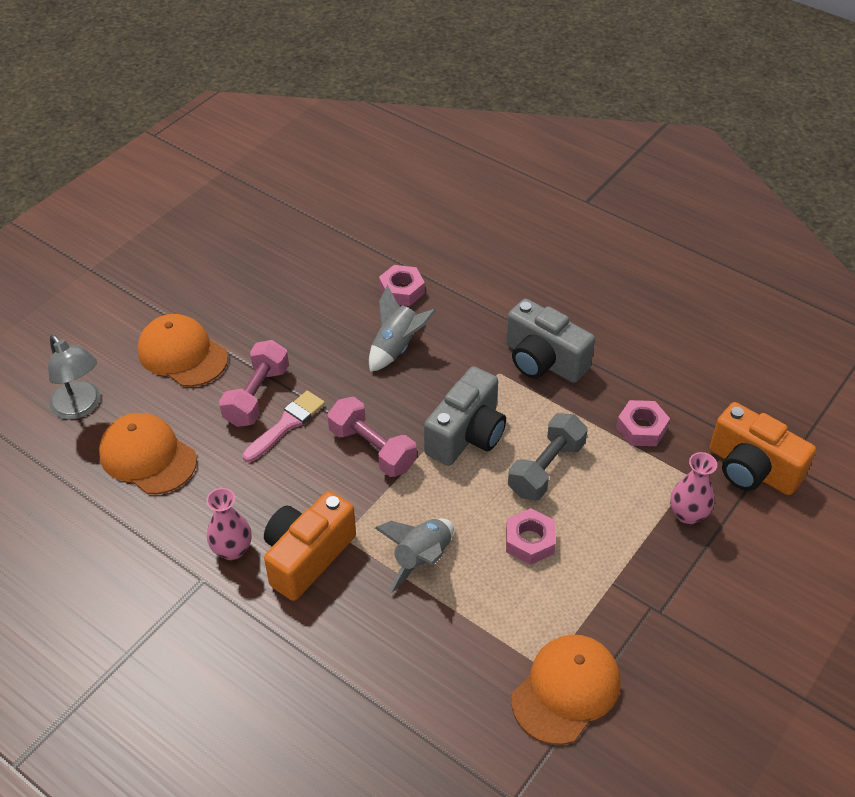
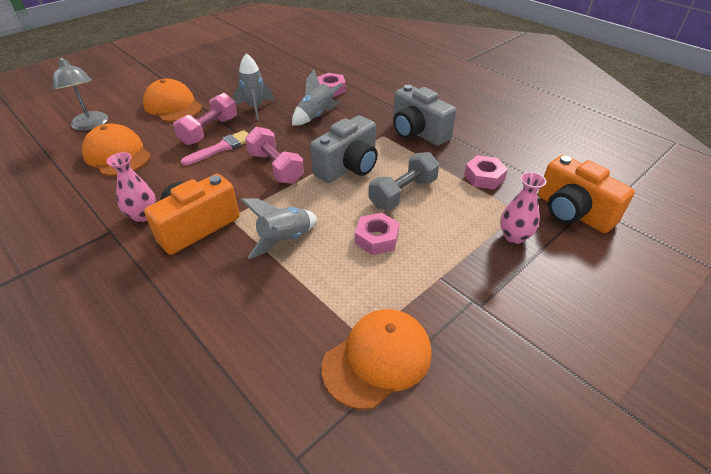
camera: 10 degrees right, 5 degrees down
none -> grey rocket [233,53,274,120]

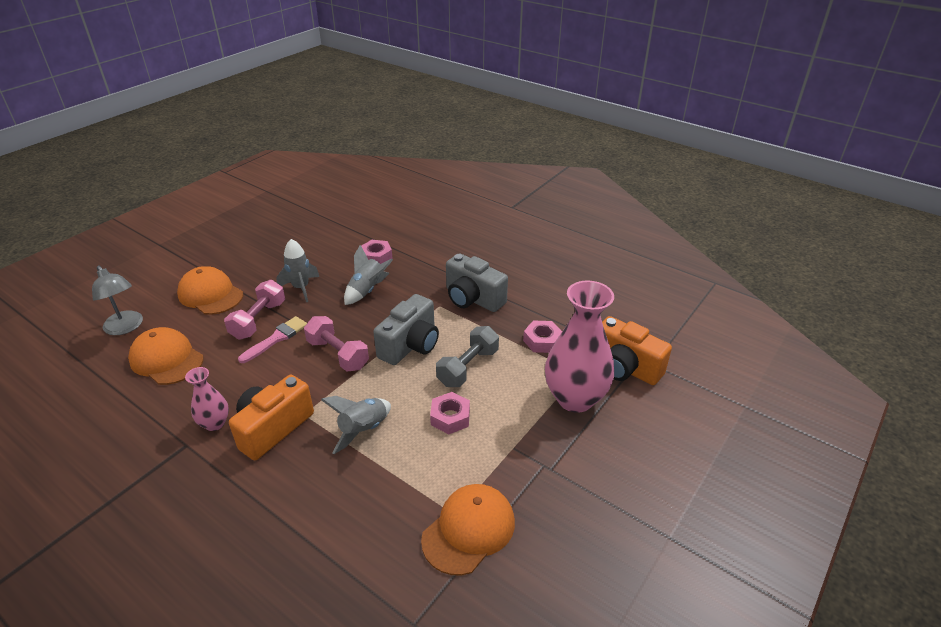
camera: 10 degrees left, 5 degrees down
pink vase [500,172,546,244] -> pink vase [545,281,614,413], size x2.00

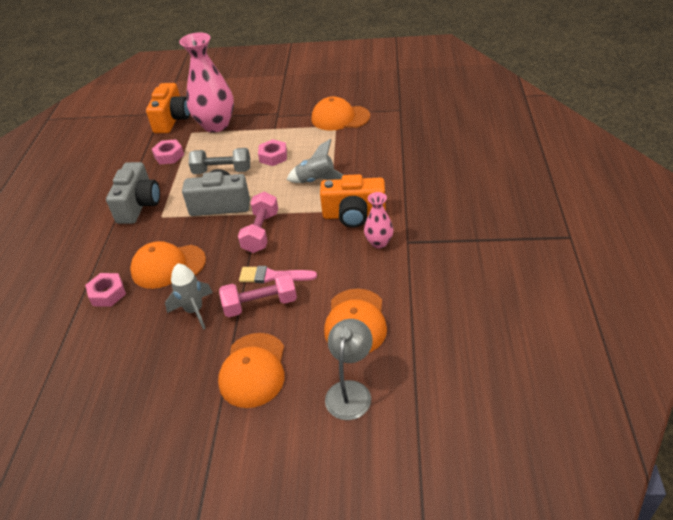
camera: 120 degrees left, 5 degrees up
grey rocket [344,245,393,305] -> orange cap [130,241,206,289]

